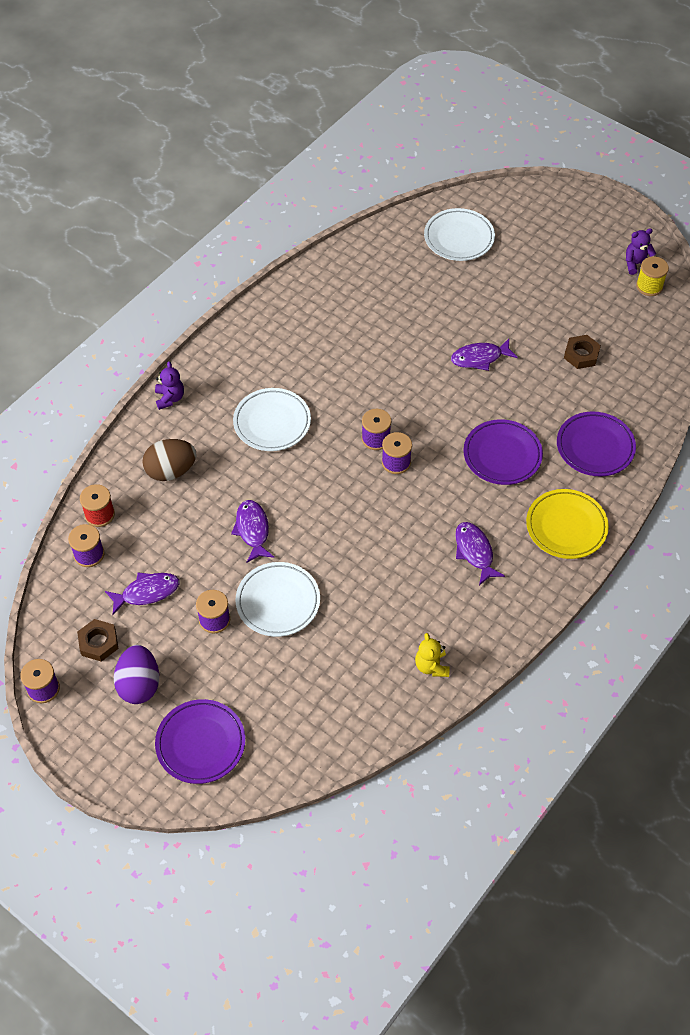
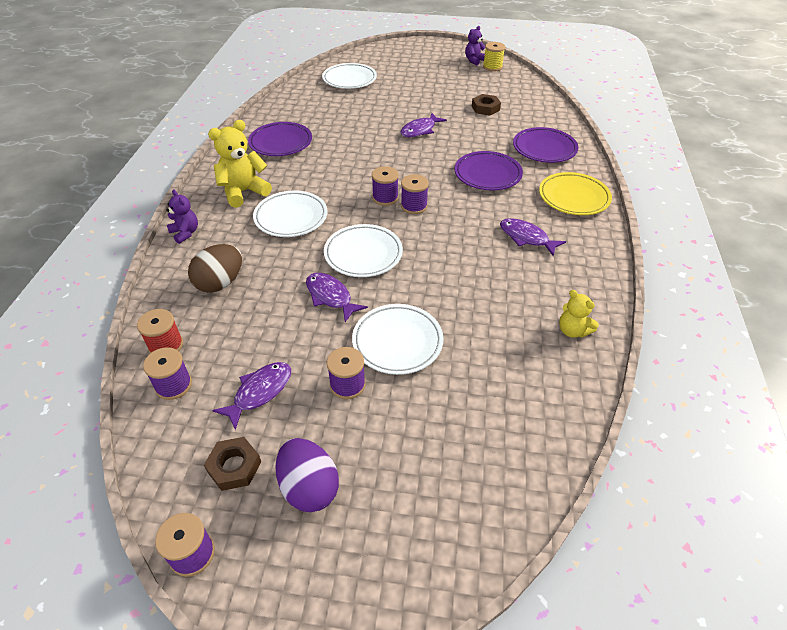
camera: 30 degrees left, 10 degrees down
purple plate [155,699,245,784] -> purple plate moved to [248,122,312,156]
none -> yellow teddy bear [208,120,272,208]
none -> white plate [324,224,403,277]

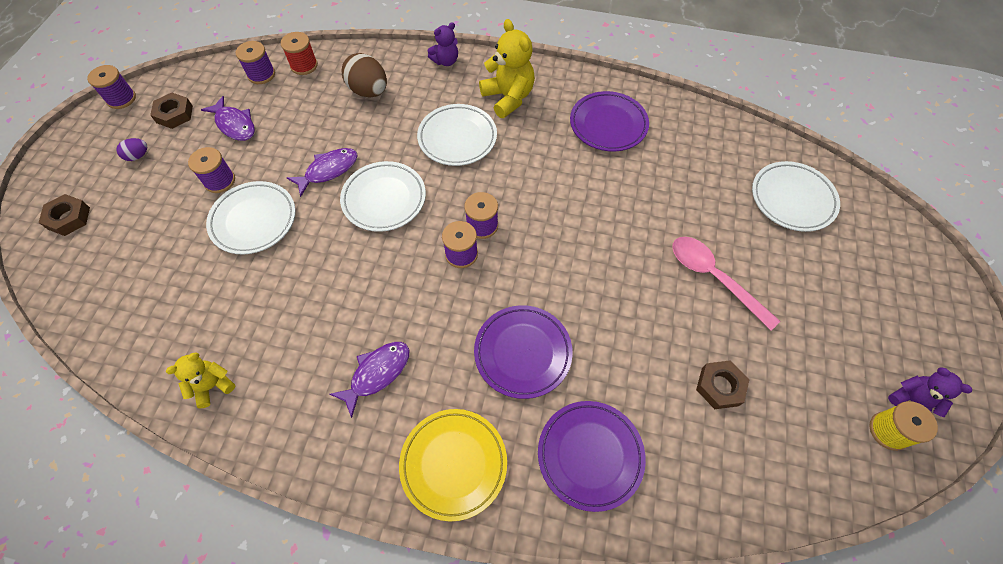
camera: 95 degrees right, 15 degrees up
purple egg [275,438,339,512] -> purple egg [116,138,147,161], size x0.50
purple fish [401,113,447,137] -> none
none -> brown nut [39,194,90,236]
none -> pink spoon [672,237,780,331]

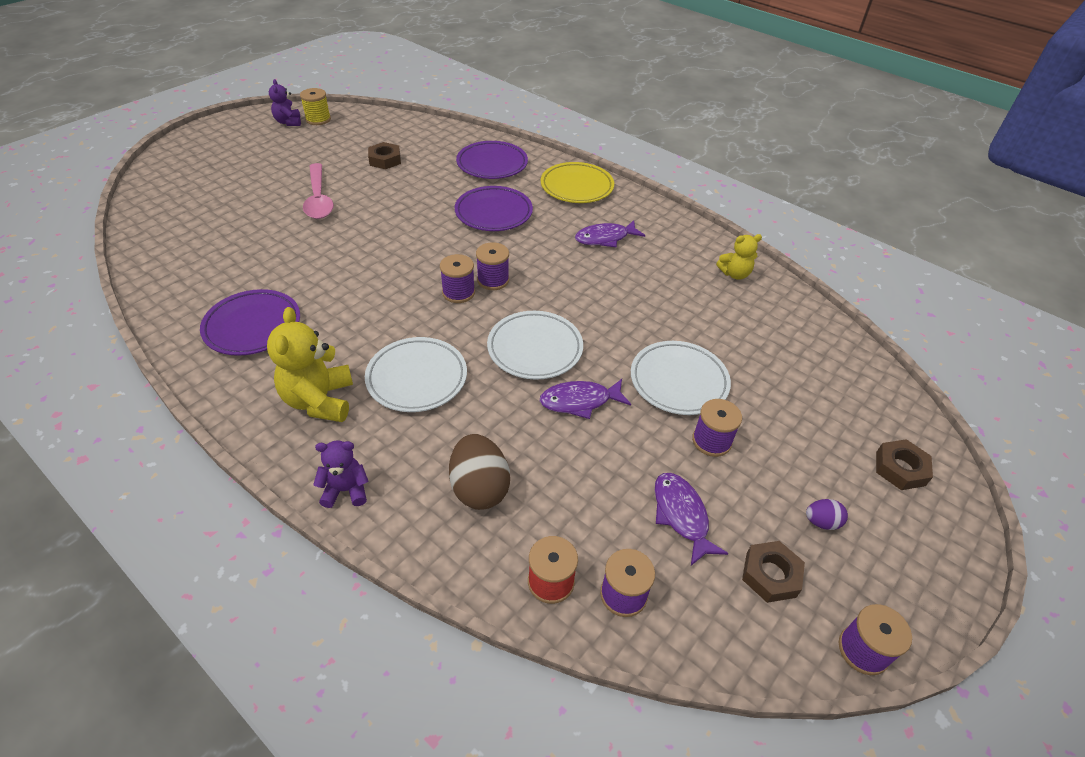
camera: 155 degrees left, 15 degrees down
white plate [752,161,840,232] -> none

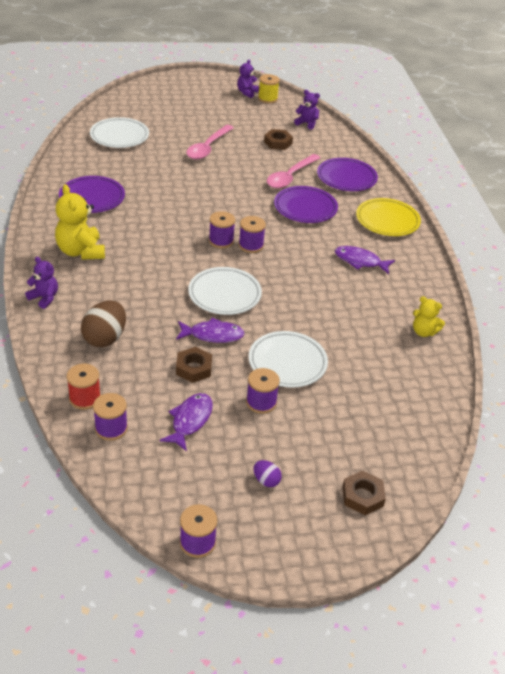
camera: 40 degrees right, 5 degrees down
yellow teddy bear [267,307,353,422] -> yellow teddy bear turned 60 degrees counterclockwise [55,184,105,260]
white plate [365,337,467,412] -> white plate moved to [90,117,149,148]
purple fish [540,379,631,419] -> purple fish turned 150 degrees clockwise [176,318,245,343]
brown nut [742,541,805,603] -> brown nut moved to [176,347,212,383]
none -> pink spoon [267,154,320,188]
none -> purple teddy bear [294,90,320,130]

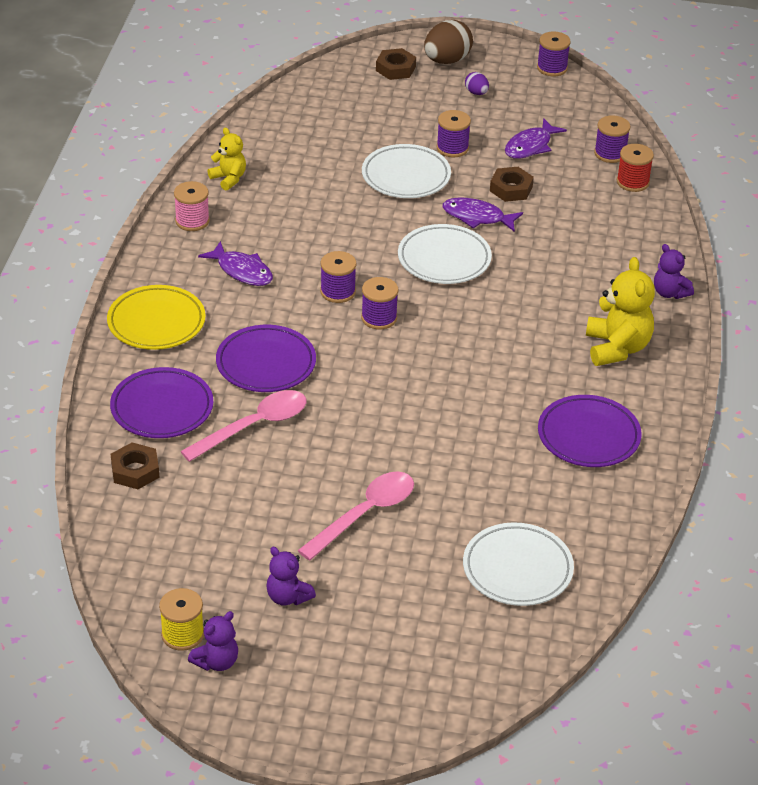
camera: 160 degrees left, 0 degrees up
brown egg [81,301,126,347] -> brown egg moved to [424,20,473,64]
purple spool [209,211,235,248] -> purple spool moved to [320,251,356,303]
brown nut [264,129,293,150] -> brown nut moved to [111,442,159,489]
purple teddy bear [294,90,320,130] -> purple teddy bear moved to [267,547,316,606]
none -> pink spool [174,181,210,231]

